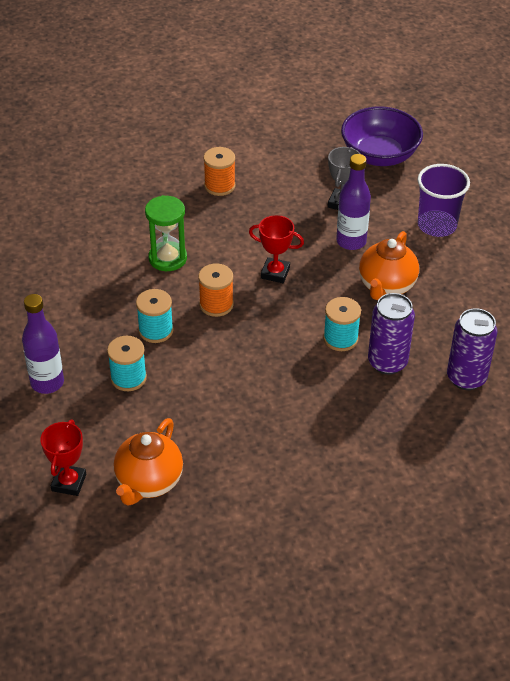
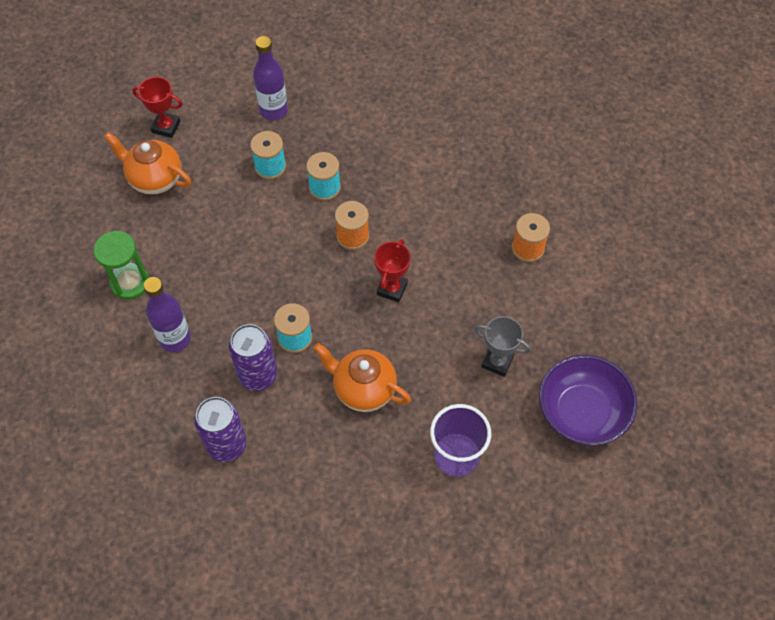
camera: 95 degrees right, 15 degrees up
green hourglass [145,195,187,271] -> green hourglass moved to [94,231,149,300]
purple bottle [336,154,371,250] -> purple bottle moved to [144,277,191,352]

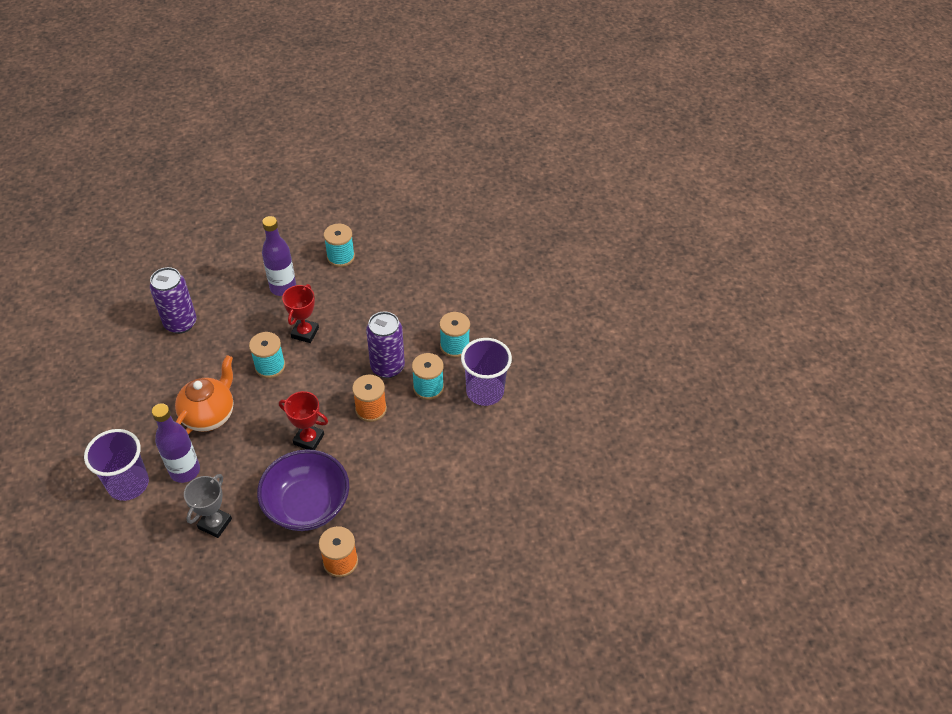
camera: 90 degrees right, 10 degrees down
green hourglass [94,231,149,300] -> turquoise spool [324,224,355,267]
orange teapot [104,132,191,195] -> none
red trophy [132,77,182,138] -> red trophy moved to [282,284,319,343]
purple can [229,324,277,391] -> purple can moved to [366,311,405,378]
purple bottle [253,36,288,121] -> purple bottle moved to [152,403,200,483]
purple bowl [539,355,638,446] -> purple bowl moved to [257,449,349,531]
none -> purple cup [461,338,512,406]

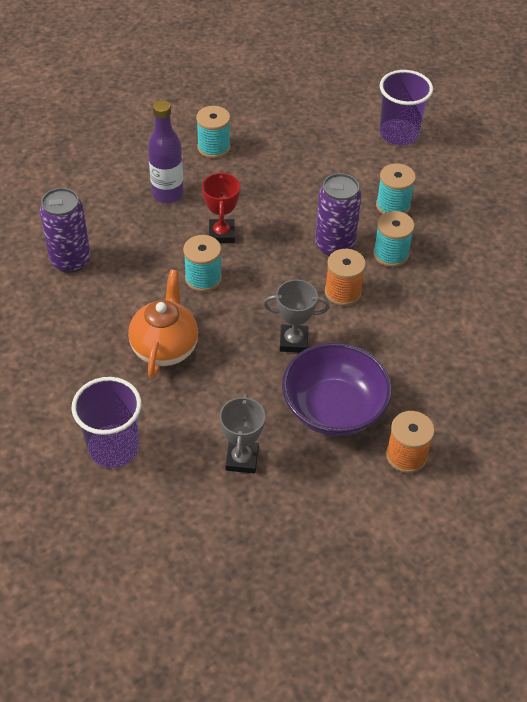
camera: 20 degrees left, 0 degrees up
purple bottle [152,403,200,483] -> none
red trophy [279,391,328,450] -> grey trophy [263,280,330,353]
purple cup [461,338,512,406] -> purple cup moved to [379,70,433,145]

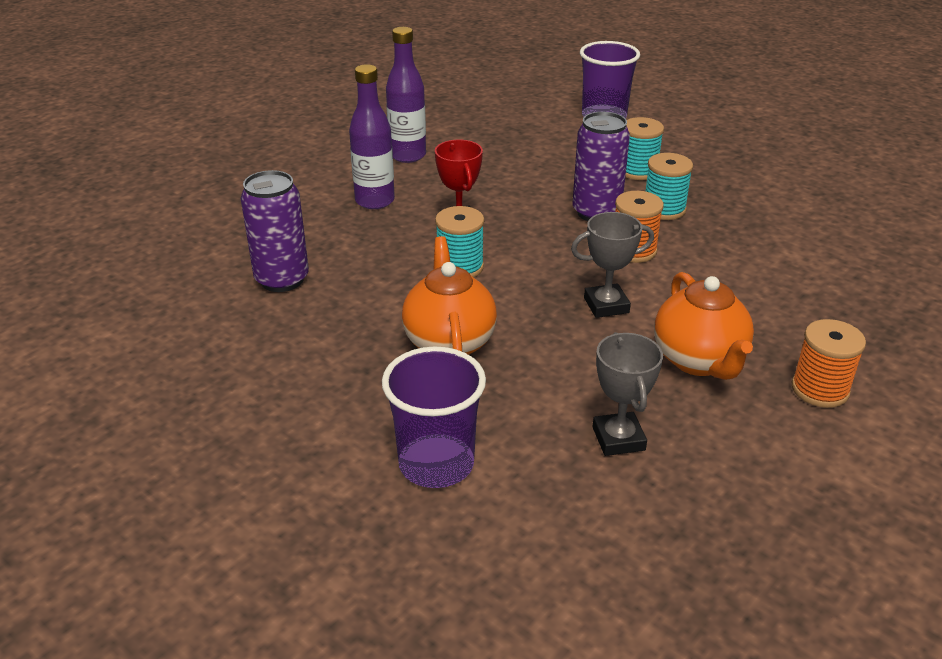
camera: 15 degrees left, 15 degrees down
turquoise spool [196,106,231,159] -> purple bottle [386,27,426,163]
purple bowl [282,343,392,436] -> orange teapot [654,272,754,380]

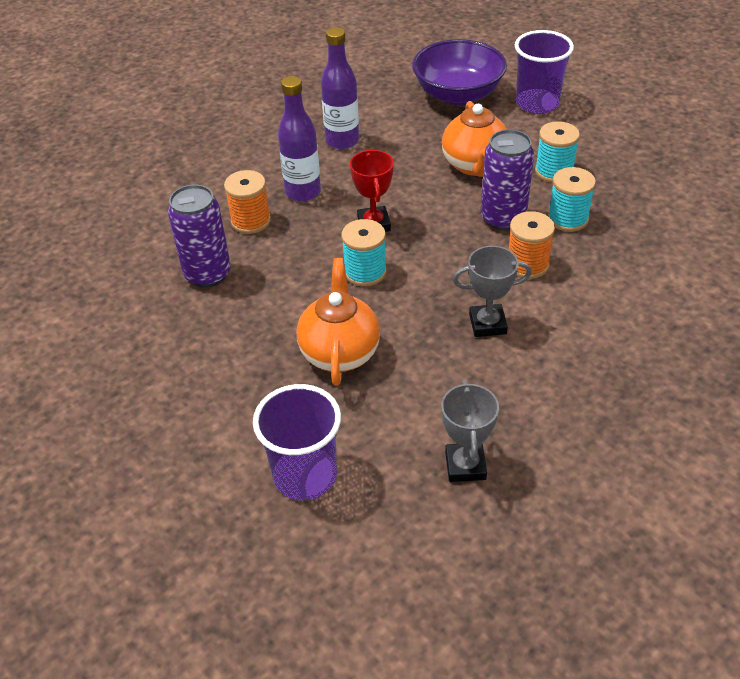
camera: 10 degrees right, 10 degrees up
orange teapot [654,272,754,380] -> orange teapot moved to [442,101,507,177]
orange spool [791,319,866,408] -> orange spool moved to [224,170,271,234]
none -> purple bowl [412,39,507,105]

